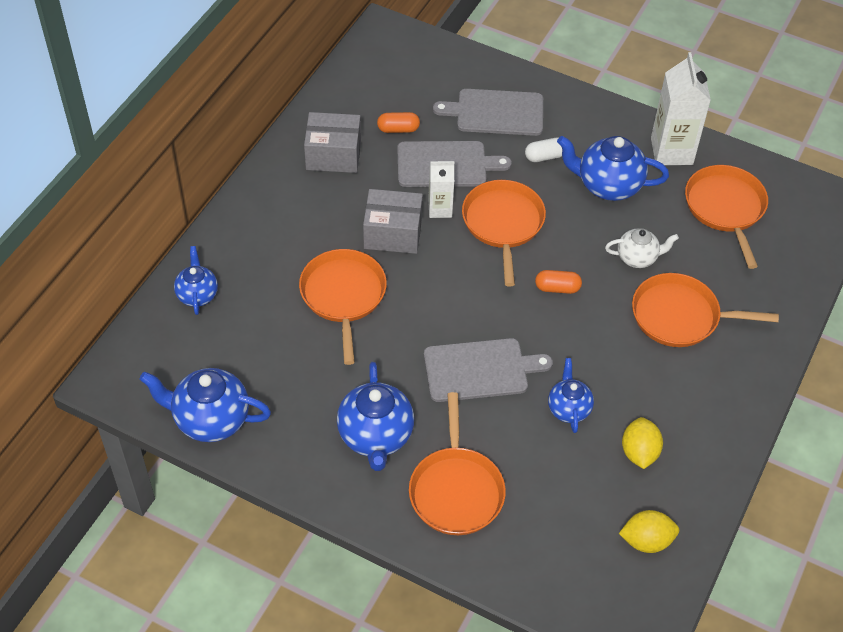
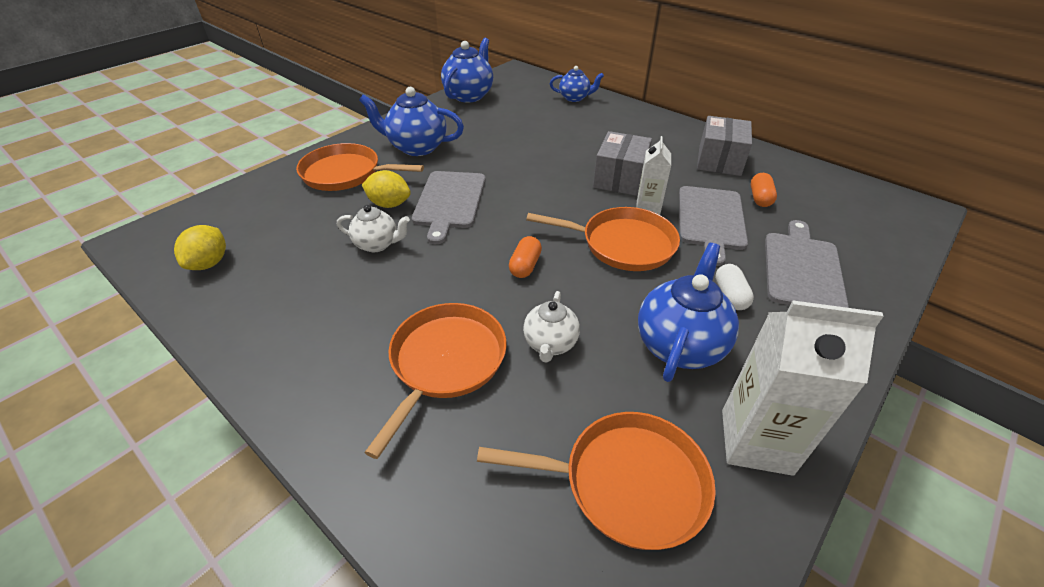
camera: 105 degrees right, 10 degrees down
orange pan [299,249,387,365] -> none
blue teapot [548,358,594,433] -> white teapot [337,205,410,252]
yellow lemon [622,417,663,469] -> yellow lemon moved to [362,170,411,208]

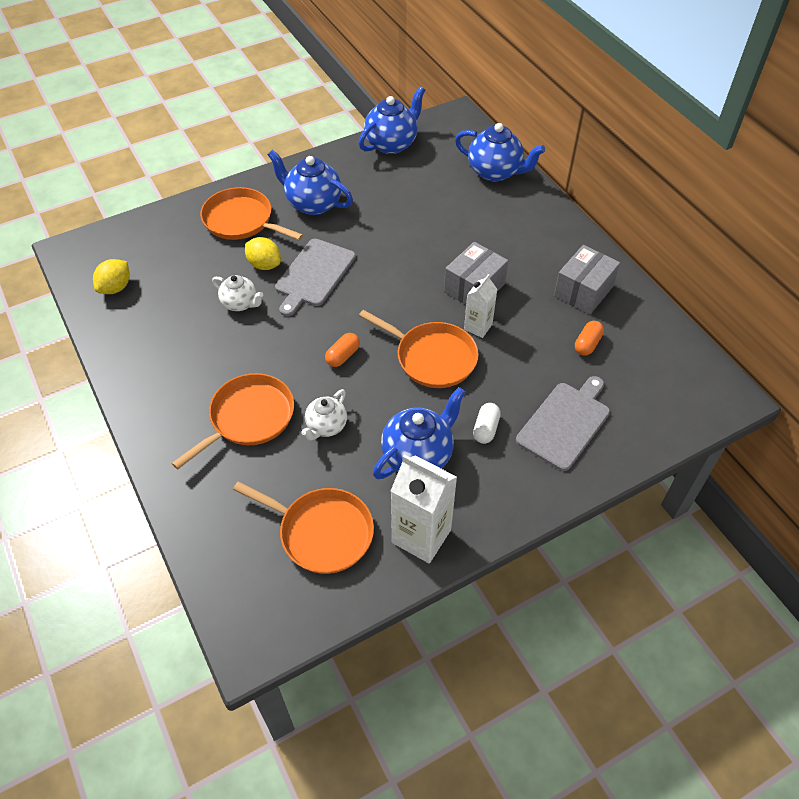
camera: 20 degrees right, 10 degrees up
blue teapot [550,66,604,102] -> blue teapot [455,123,545,182], size x1.66
grey cutting board [679,186,748,266] -> none

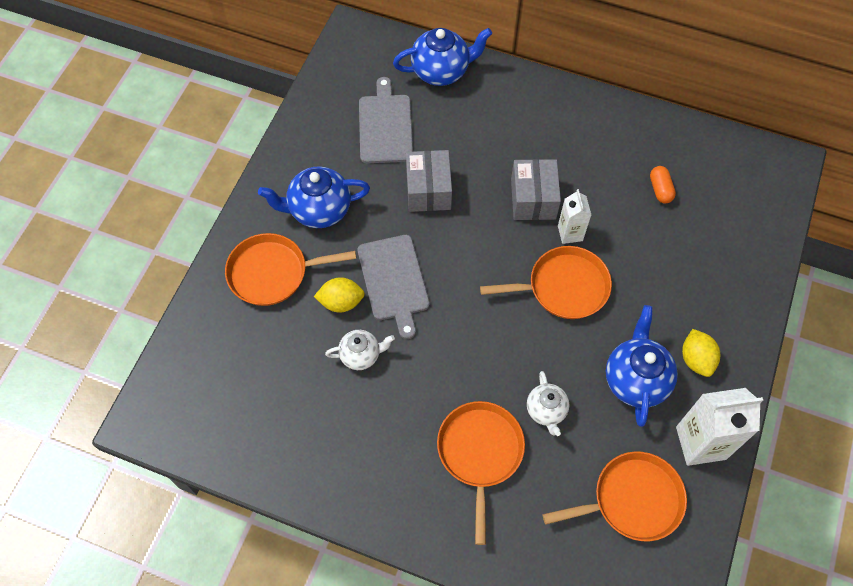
camera: 40 degrees left, 10 degrees up
yellow lemon [93,259,130,294] -> yellow lemon moved to [682,329,720,377]
orange capsule [325,333,360,367] -> none
blue teapot [359,86,425,154] -> none
white capsule [473,403,501,444] -> none
grey cutting board [516,376,610,471] -> grey cutting board moved to [359,77,413,163]
grey box [554,245,620,314] -> grey box moved to [406,150,452,212]

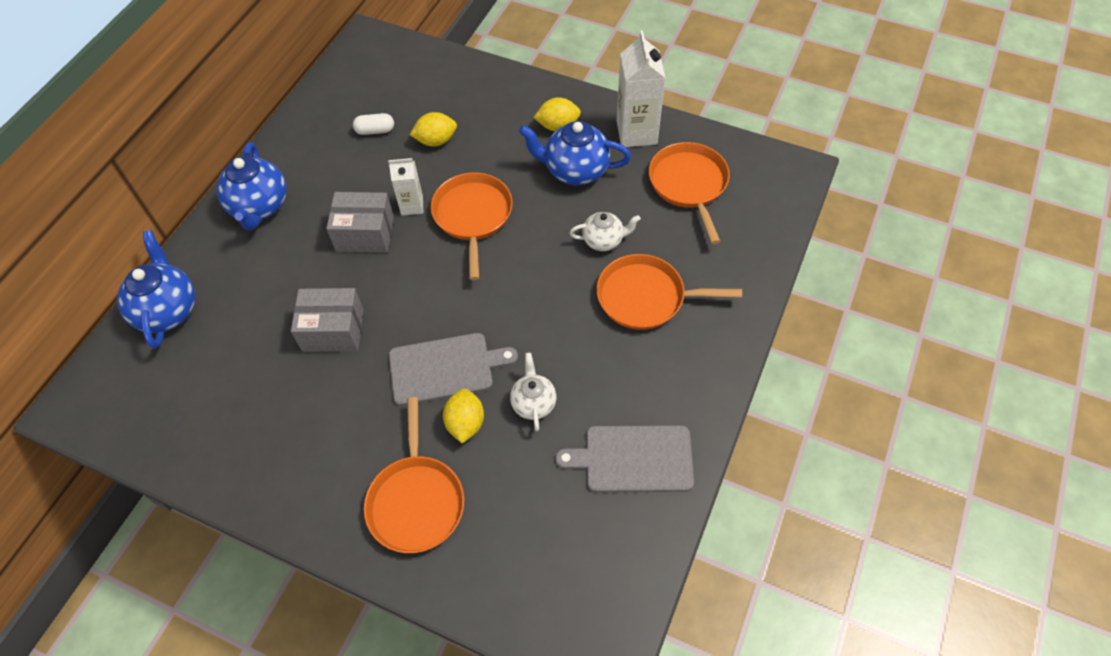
camera: 85 degrees left, 5 degrees down
blue teapot [258,166,370,228] -> blue teapot moved to [216,142,287,230]
grey cutting board [359,77,413,163] -> grey cutting board moved to [555,425,694,492]
orange capsule [650,166,676,203] -> white capsule [353,113,394,135]
none -> yellow lemon [410,112,457,146]

